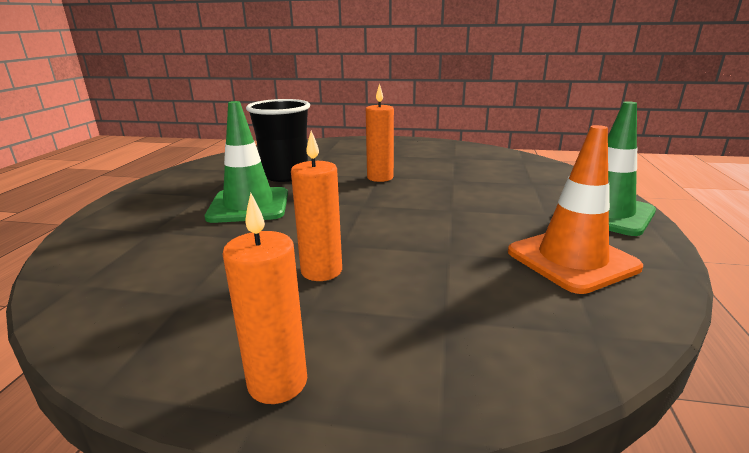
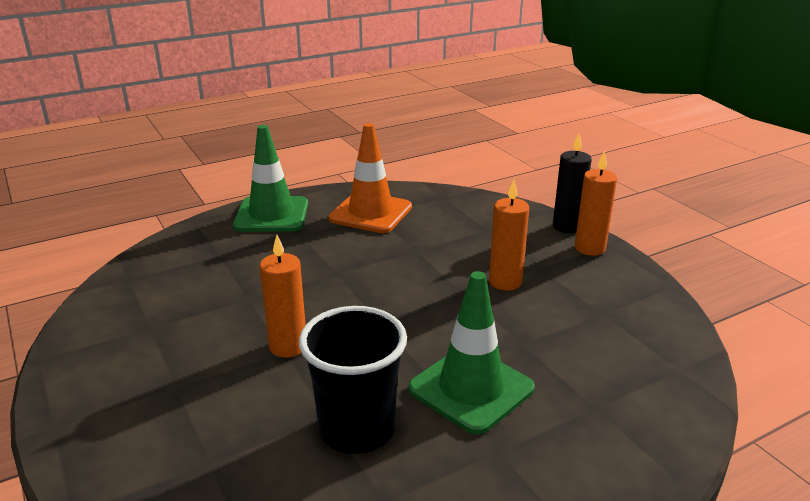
camera: 130 degrees left, 5 degrees up
none -> black candle [553,134,592,233]

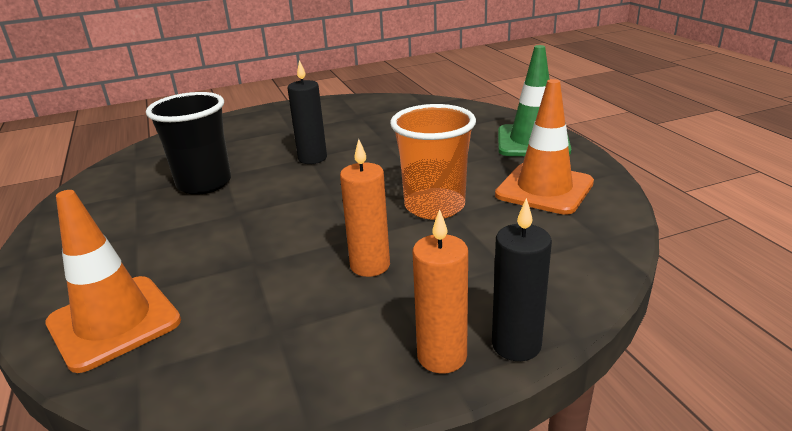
camera: 100 degrees right, 0 degrees up
orange candle [260,235,306,358] -> black candle [287,60,327,164]
green traffic cone [409,271,535,434] -> none
none -> orange traffic cone [45,190,181,373]
none -> orange cup [390,104,476,220]

